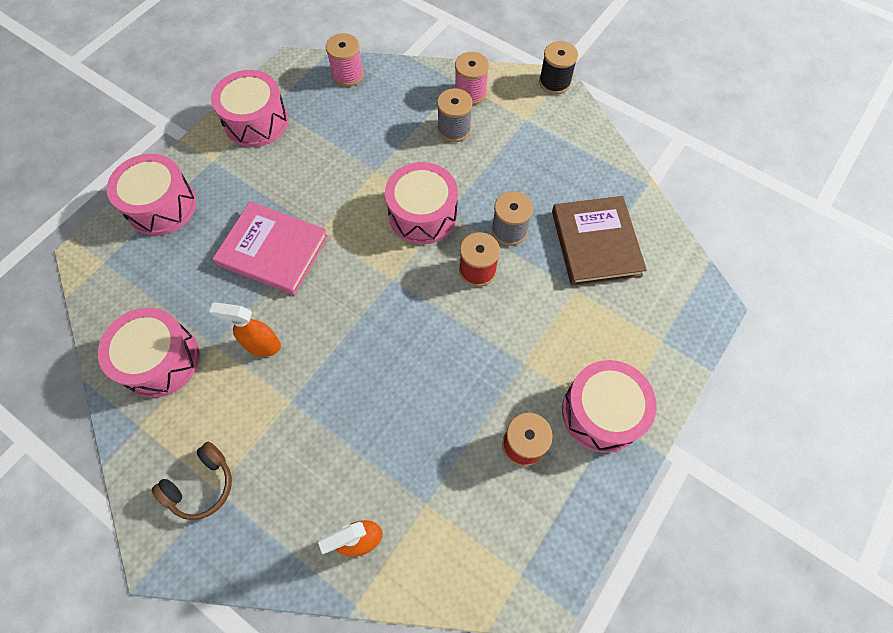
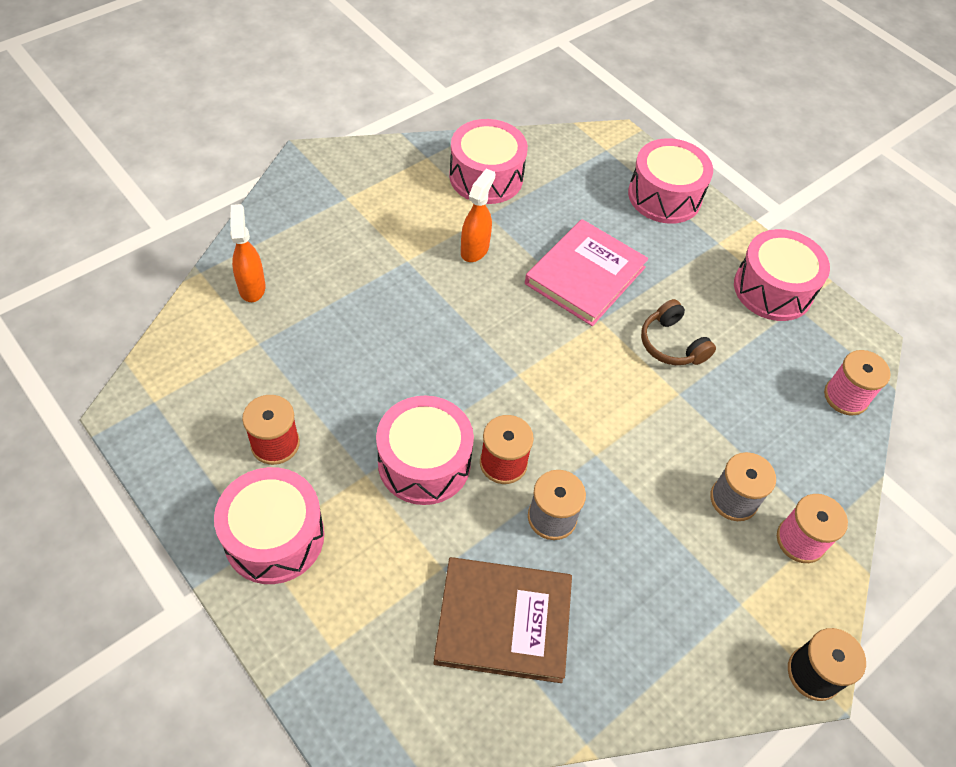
camera: 100 degrees right, 10 degrees down
brown headphones [152,442,232,520] -> brown headphones moved to [641,299,716,365]
pink drum [385,162,458,244] -> pink drum moved to [376,396,474,505]

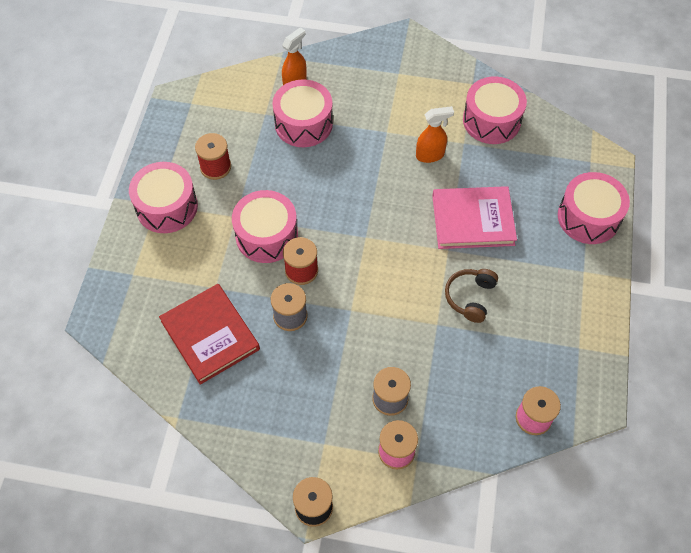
camera: 55 degrees right, 5 degrees up
brown book [433,557,572,683] -> red book [159,284,260,385]
pink drum [734,229,830,321] -> pink drum moved to [272,79,333,147]

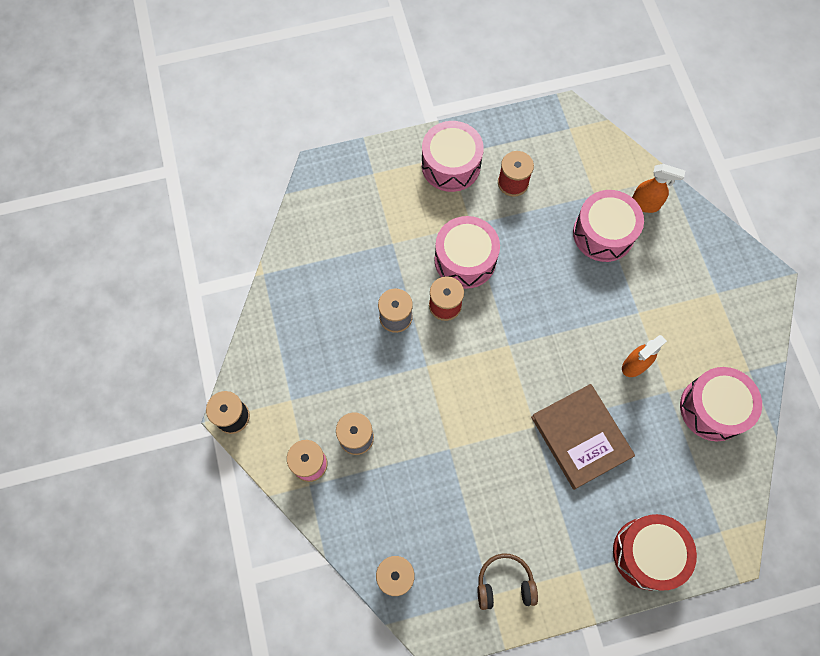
camera: 65 degrees right, 10 degrees up
red book [159,284,260,385] -> none
orange spray bottle [416,106,454,163] -> orange spray bottle turned 90 degrees clockwise [622,335,667,377]
pink book [432,186,517,249] -> brown book [531,384,635,490]
brown headphones [445,269,498,323] -> brown headphones moved to [477,553,538,610]
pink drum [558,172,630,244] -> red drum [613,514,697,590]

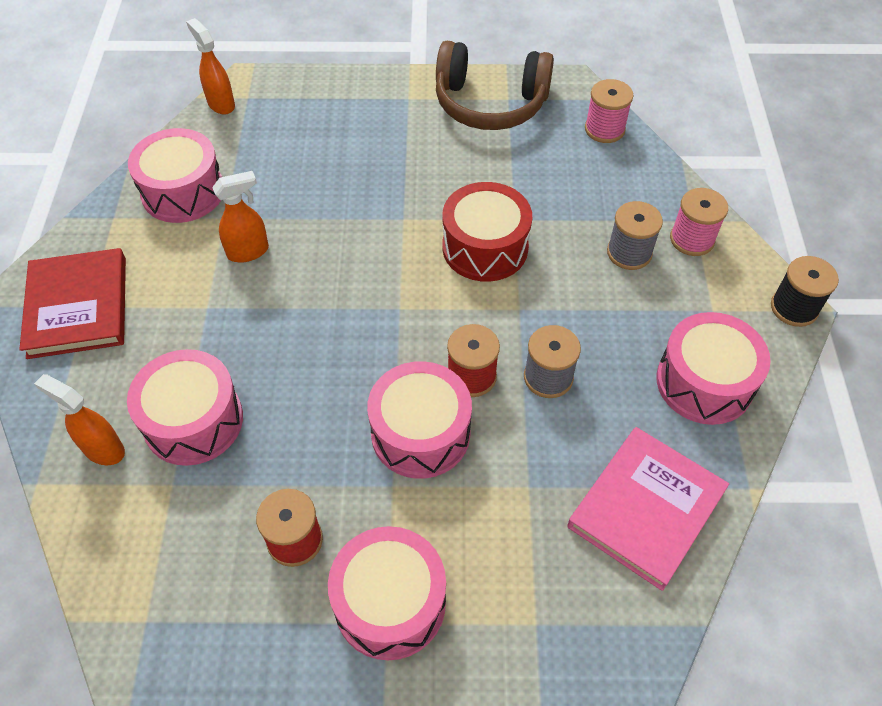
camera: 165 degrees left, 15 degrees down
brown headphones [477,553,538,610] -> brown headphones [436,41,554,130], size x1.85
brown book [531,384,635,490] -> none
red drum [613,514,697,590] -> red drum moved to [442,182,532,282]
none -> red book [19,248,126,359]
none -> orange spray bottle [186,18,235,115]
none -> pink book [567,427,729,591]
none -> pink drum [656,312,771,425]

